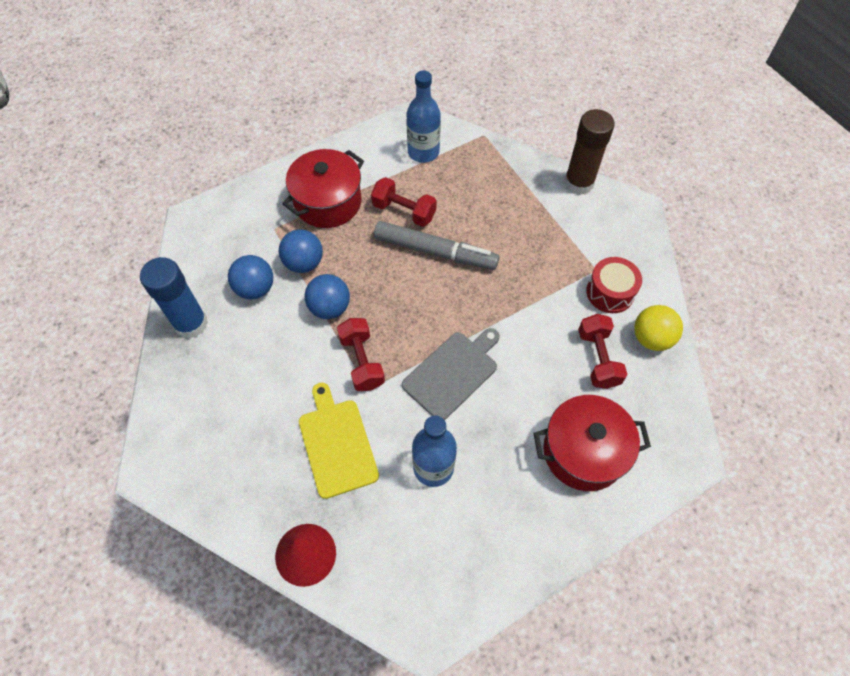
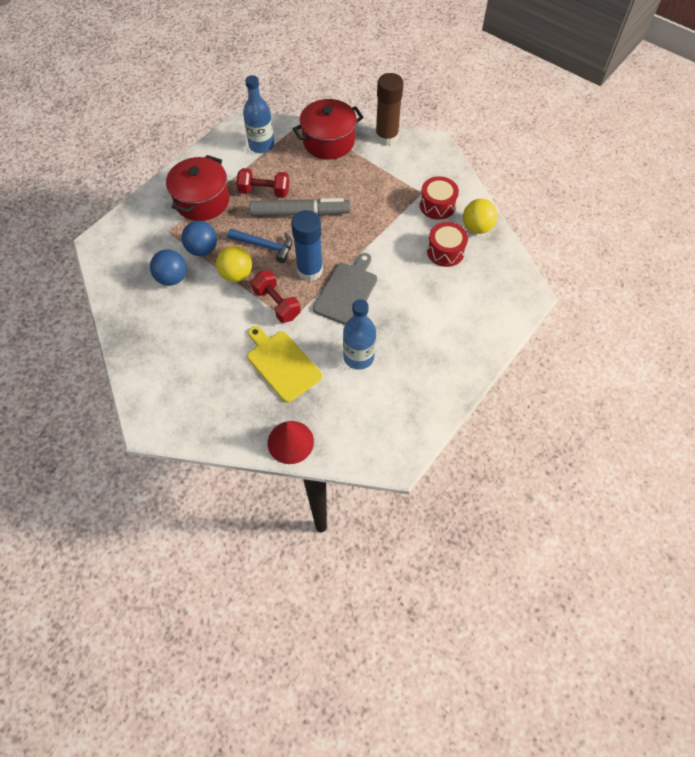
camera: 20 degrees left, 0 degrees up
blue glue stick [140,257,208,339] -> blue glue stick moved to [291,210,323,281]
blue ball [304,274,350,319] -> yellow ball [216,246,252,282]
red pot [533,395,651,491] -> red pot moved to [293,99,364,160]
red dumbbell [578,314,627,389] -> red drum [427,222,468,267]
none -> blue hammer [227,228,292,263]

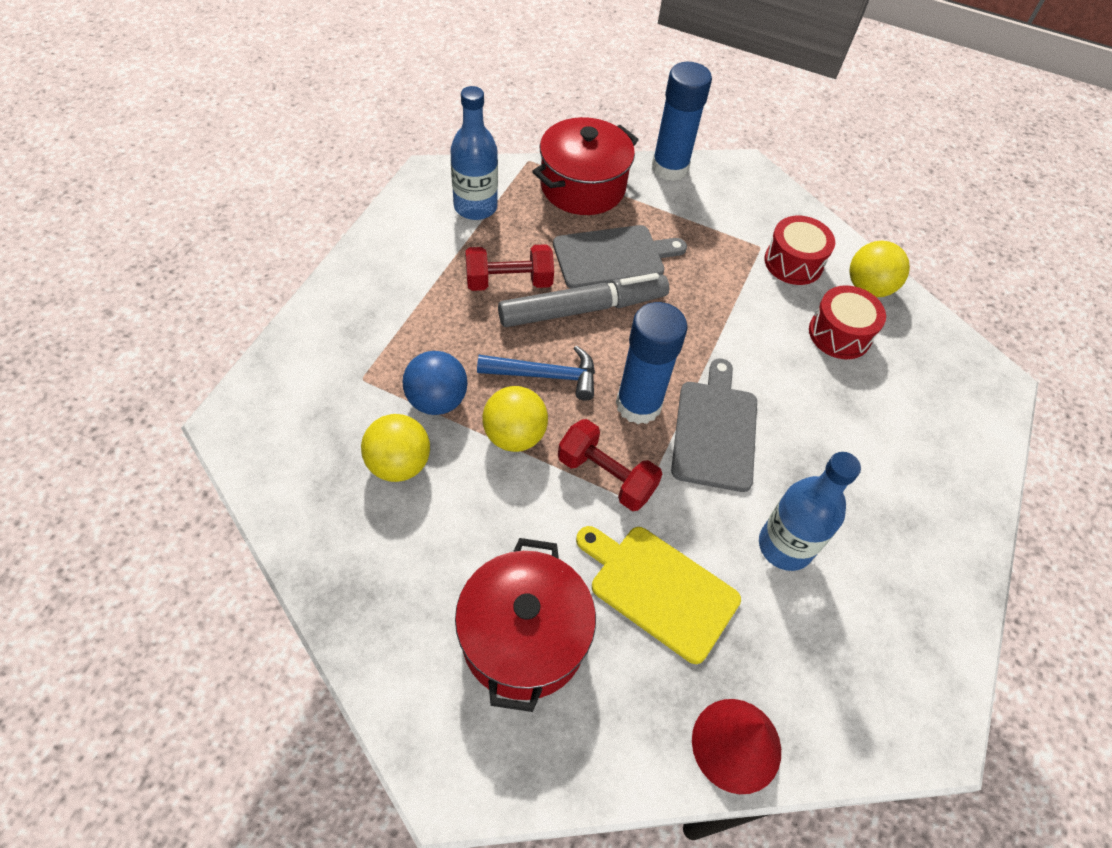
camera: 20 degrees left, 5 degrees down
blue ball [150,249,187,286] -> yellow ball [361,414,430,482]
red pot [166,155,229,221] -> red pot moved to [455,538,596,712]
brown glue stick [375,73,403,145] -> blue glue stick [652,62,712,181]
none -> grey cutting board [553,225,687,289]

